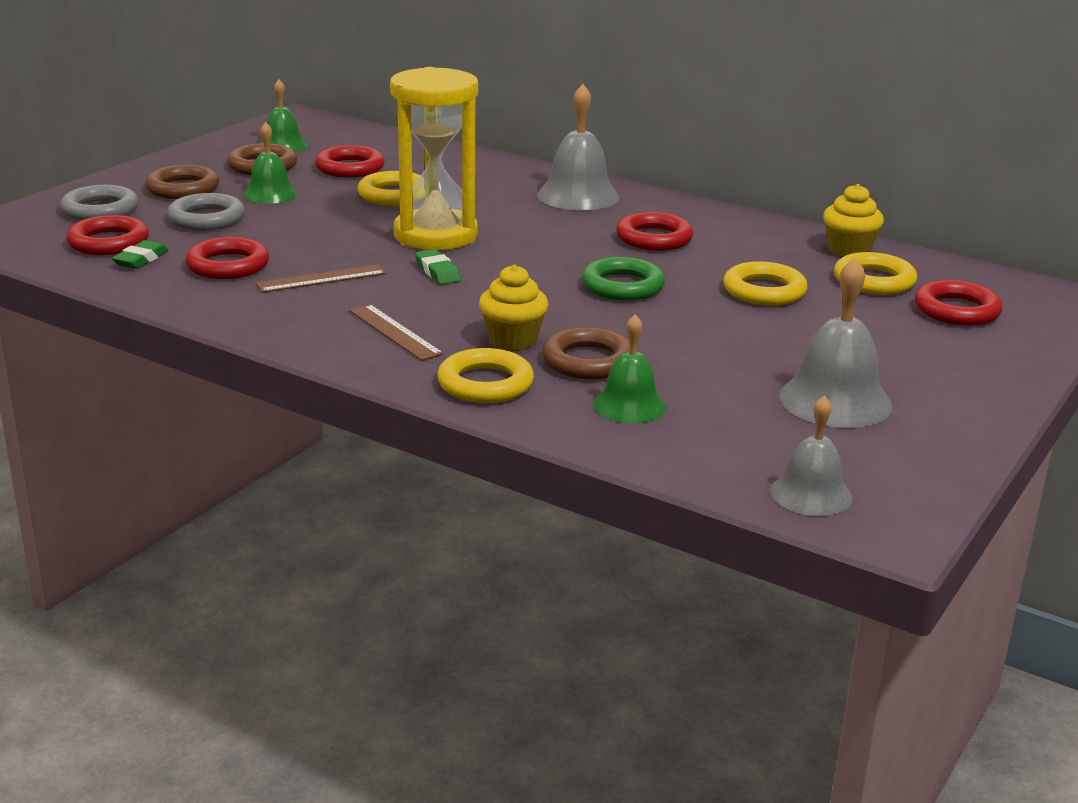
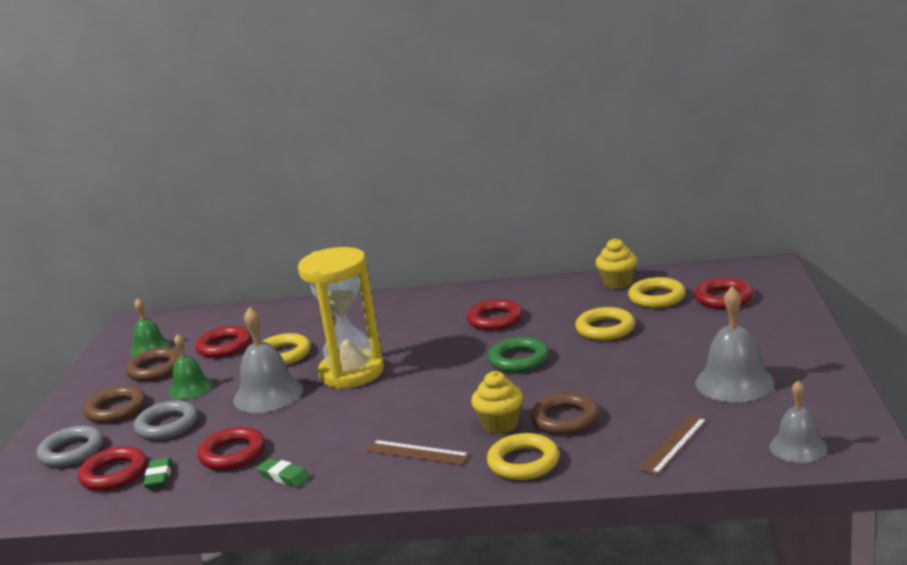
camera: 25 degrees left, 5 degrees down
brown ruler [256,264,386,293] -> brown ruler moved to [638,415,707,475]
green eraser [415,249,461,285] -> green eraser moved to [257,458,310,487]
grey bell [537,84,620,211] -> grey bell moved to [233,307,303,413]
green bell [593,314,666,423] -> none

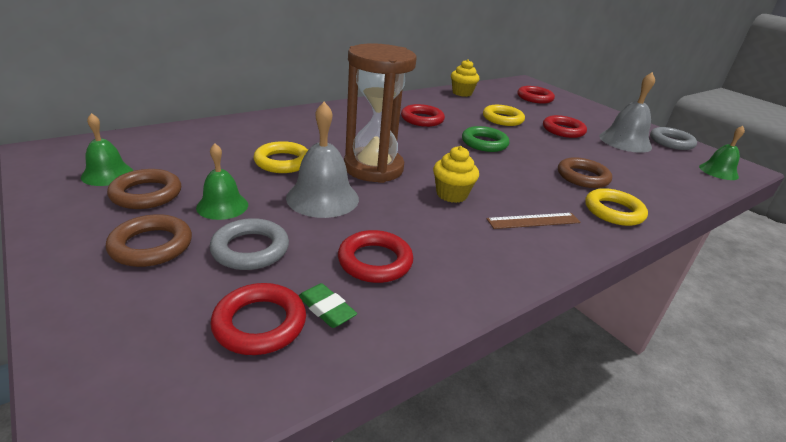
camera: 45 degrees left, 10 degrees up
grey ring [37,425,103,467] -> grey ring moved to [650,127,697,150]
red ring [195,326,251,358] -> red ring moved to [543,115,587,138]
green eraser [257,458,310,487] -> none
yellow hourglass [298,247,384,389] -> brown hourglass [344,43,417,183]
yellow cupcake [471,371,523,435] -> yellow cupcake moved to [433,146,479,203]
yellow ring [628,277,686,308] -> none
brown ruler [638,415,707,475] -> none
grey bell [769,380,827,463] -> green bell [699,126,745,180]

